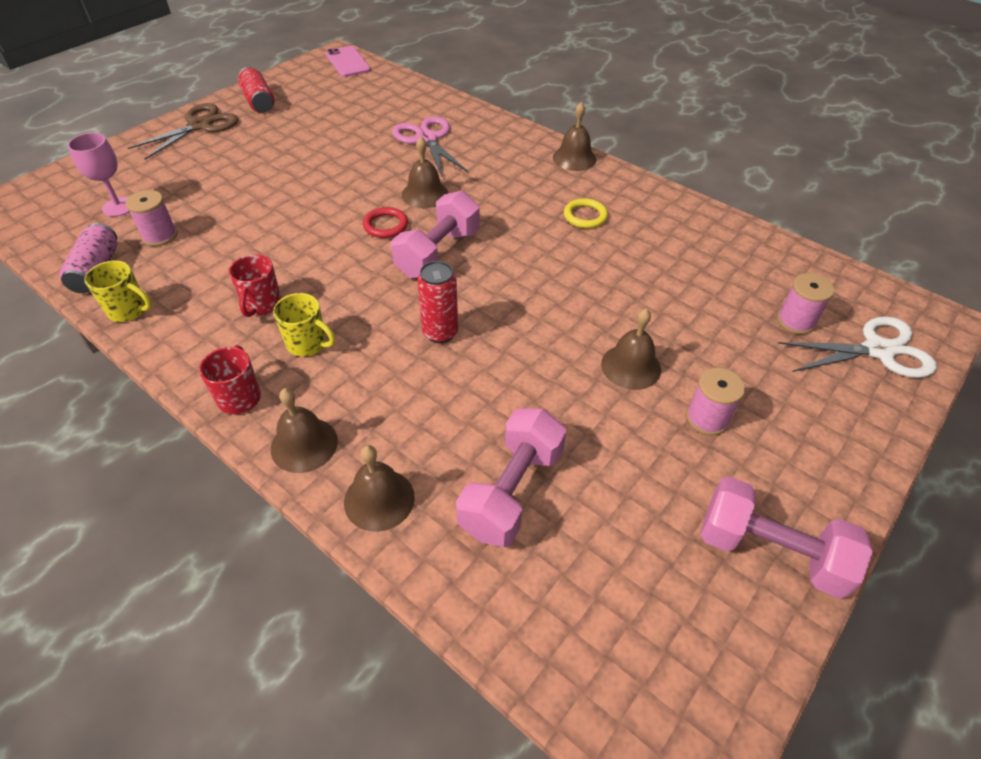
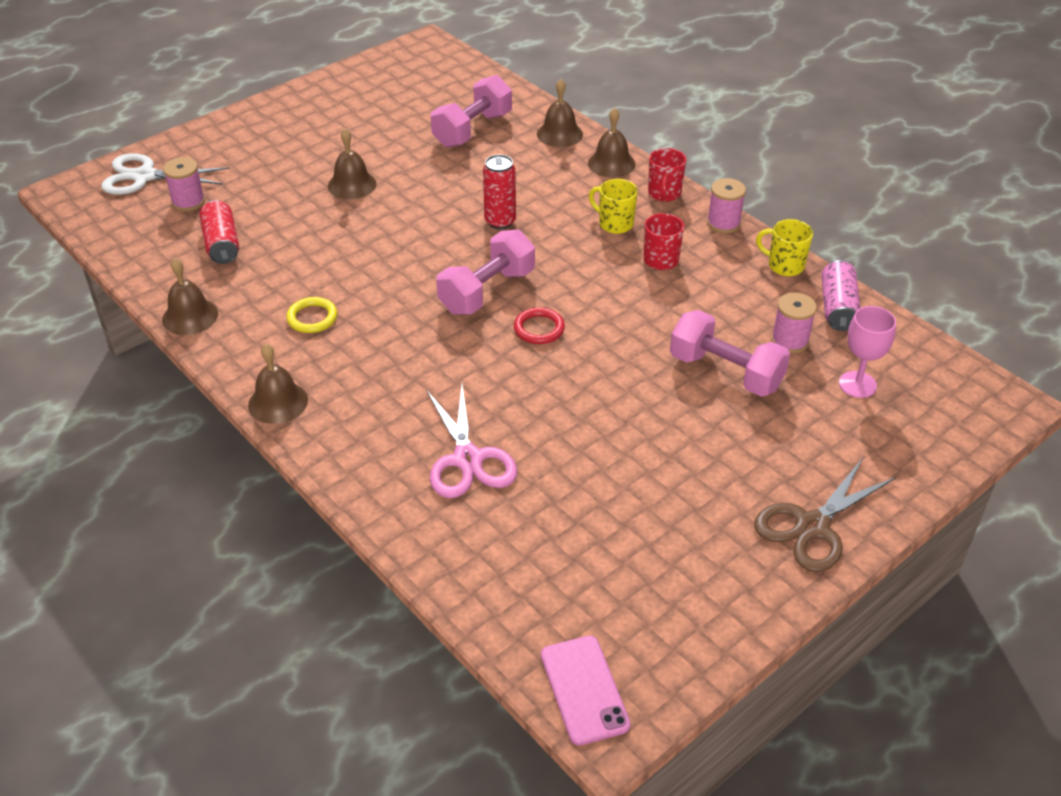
camera: 170 degrees left, 5 degrees down
red can [238,67,275,113] -> red can moved to [199,200,239,264]
brown bell [402,137,448,208] -> brown bell moved to [162,258,218,335]
pink spool [686,368,745,435] -> pink spool moved to [707,178,746,233]
pink dumbbell [701,476,873,599] -> pink dumbbell moved to [670,310,790,396]

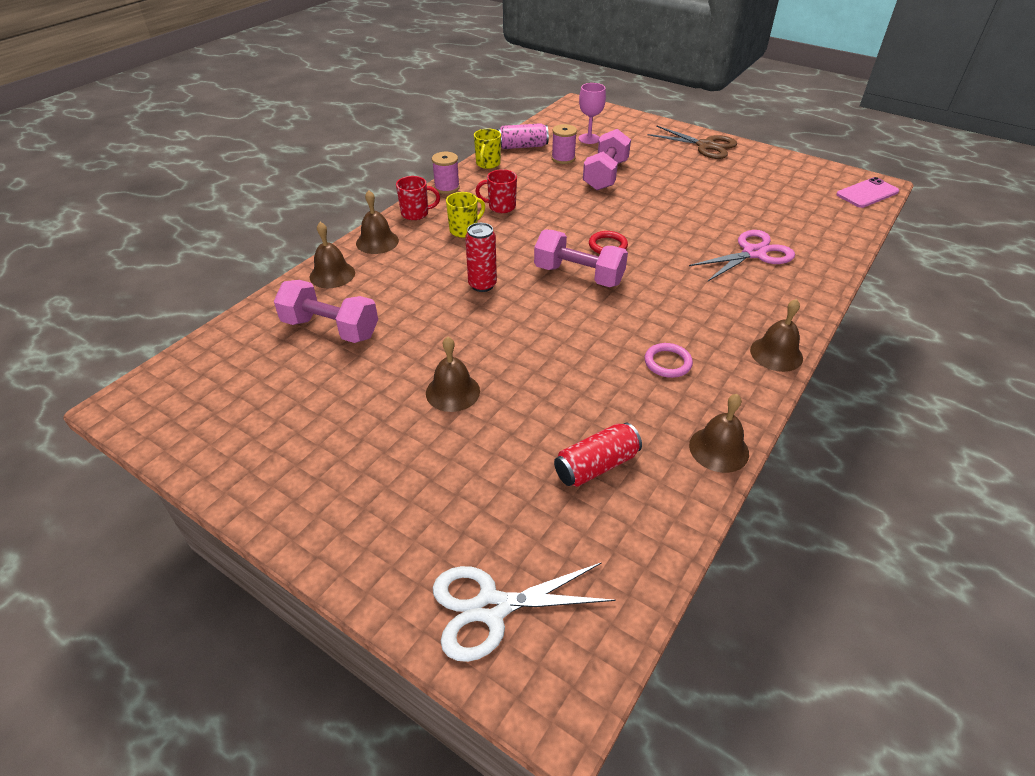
camera: 105 degrees left, 0 degrees up
white scissors [101,153,230,195] -> white scissors turned 90 degrees clockwise [433,562,616,662]
pink spool [163,157,205,211] -> none
yellow ring [286,297,337,333] -> pink ring [645,343,693,378]
yellow mug [589,179,638,234] -> yellow mug turned 150 degrees counterclockwise [446,192,485,238]

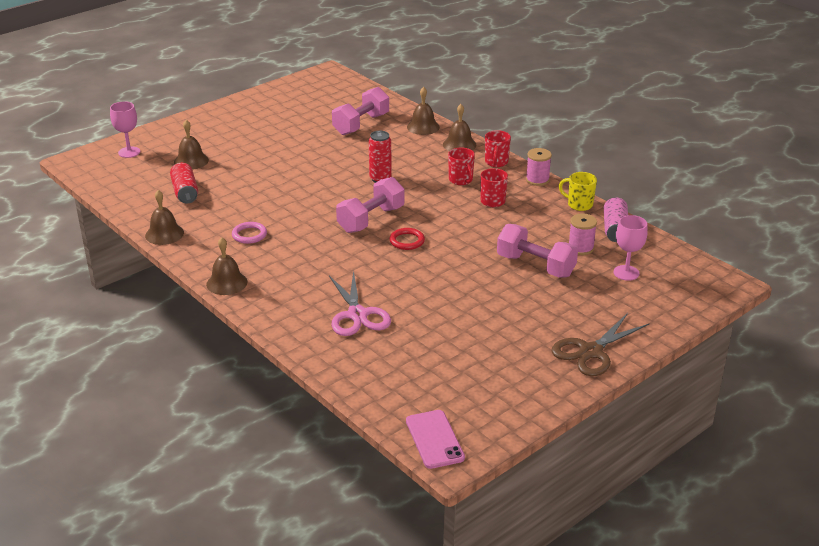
camera: 105 degrees right, 10 degrees down
brown bell [426,337,480,412] -> brown bell moved to [174,120,209,170]
white scissors [433,562,616,662] -> pink goblet [110,101,141,158]
yellow mug [446,192,485,238] -> red mug [448,148,475,185]

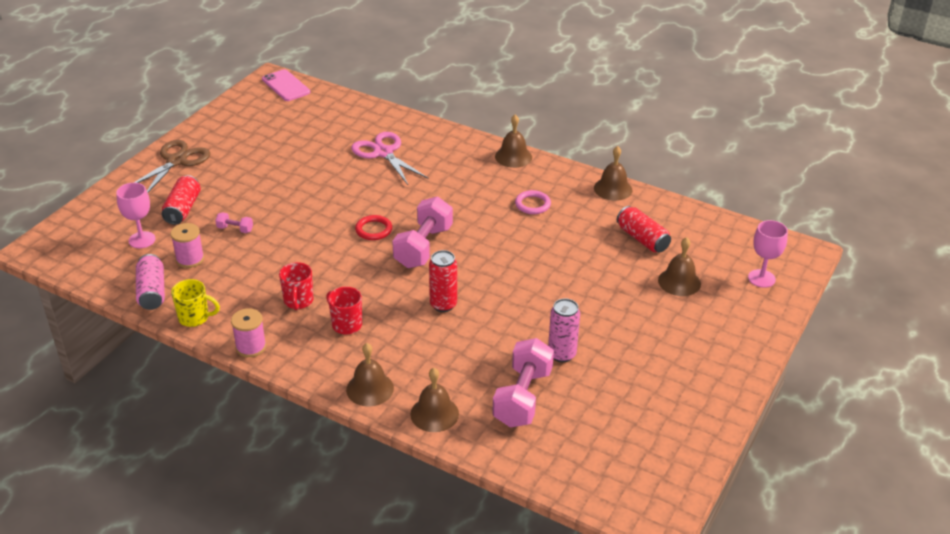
camera: 160 degrees right, 5 degrees up
red mug [485,130,511,167] -> none
pink dumbbell [497,224,578,278] -> pink dumbbell [215,212,253,233], size x0.44
none -> red can [162,175,201,225]
none -> pink can [548,298,580,362]

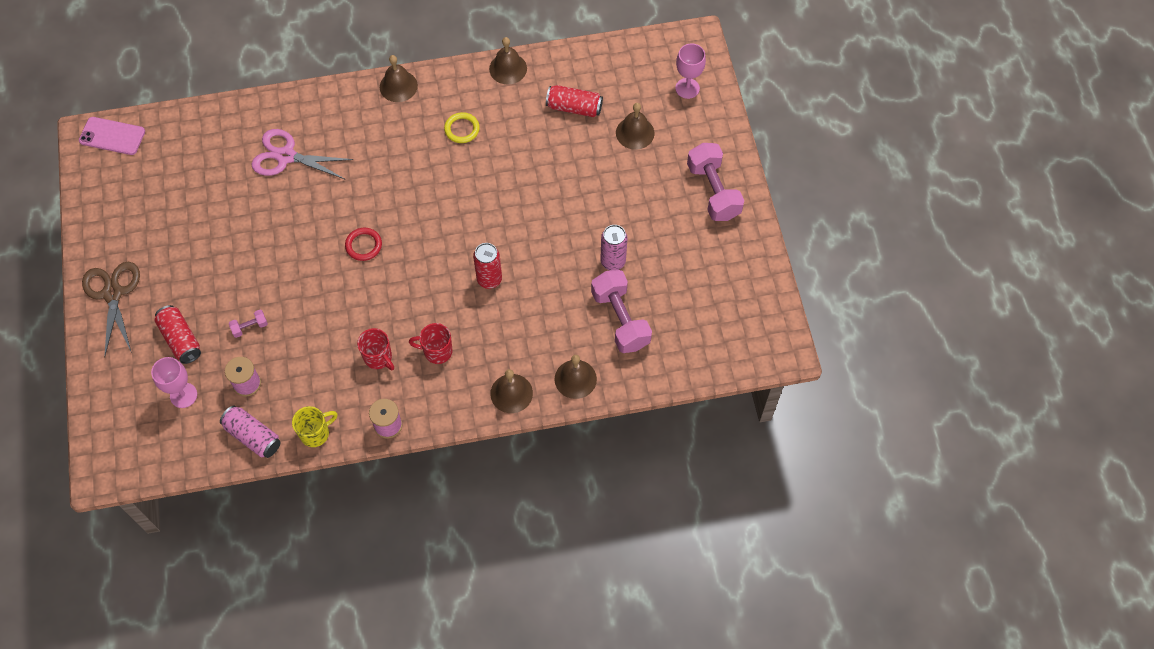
camera: 40 degrees left, 25 degrees up
pink dumbbell [392,197,453,268] -> pink dumbbell moved to [687,143,744,221]
pink ring [515,190,551,214] -> yellow ring [444,112,480,143]

